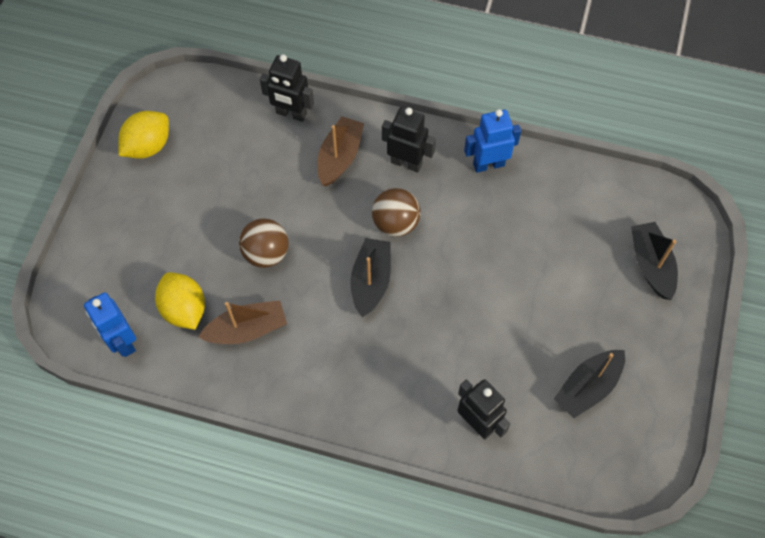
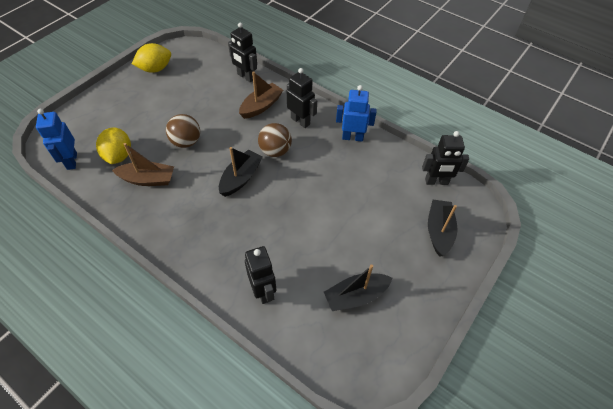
camera: 20 degrees right, 10 degrees down
none -> black robot [422,131,469,185]

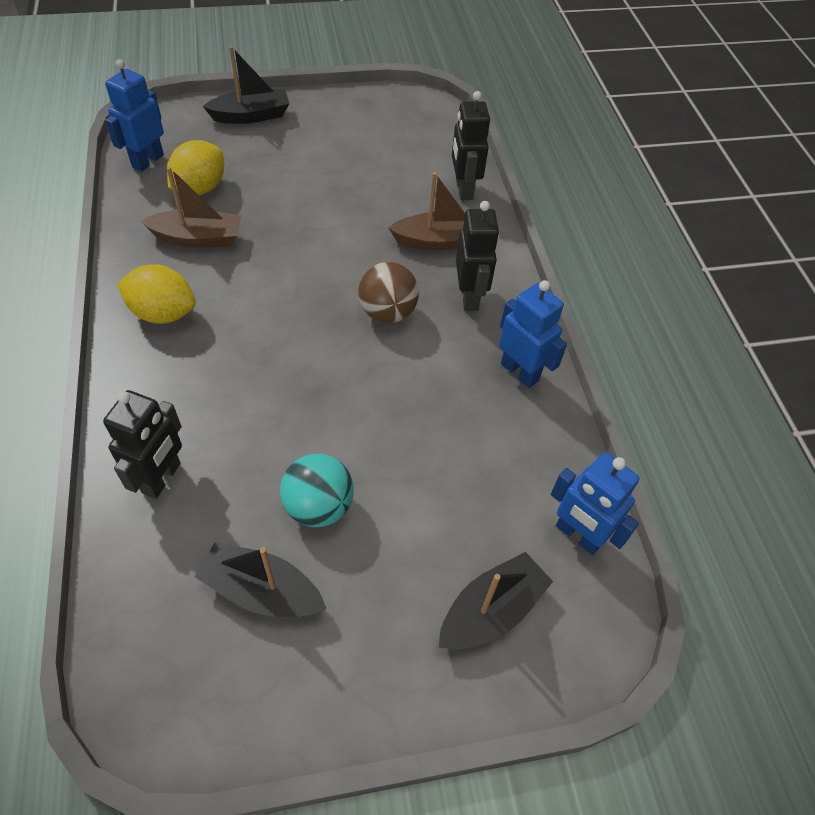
camera: 40 degrees right, 0 degrees up
brown boat [112,143,174,186] -> brown boat turned 45 degrees counterclockwise [141,167,241,248]
yellow lemon [132,43,171,73] -> yellow lemon moved to [117,264,196,324]
brown ball [166,114,200,148] -> none
black boat [219,147,263,197] -> black boat moved to [203,46,290,124]
black robot [422,131,469,185] -> blue robot [551,452,640,555]
none -> turquoise ball [280,454,354,527]

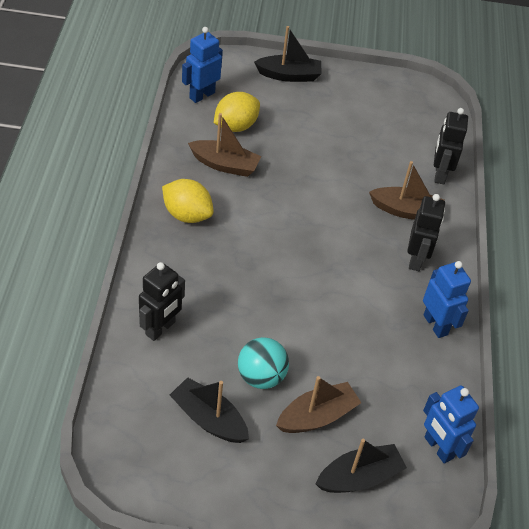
camera: 15 degrees right, 5 degrees down
brown ball [358,262,419,323] -> none
none -> brown boat [276,376,361,433]

